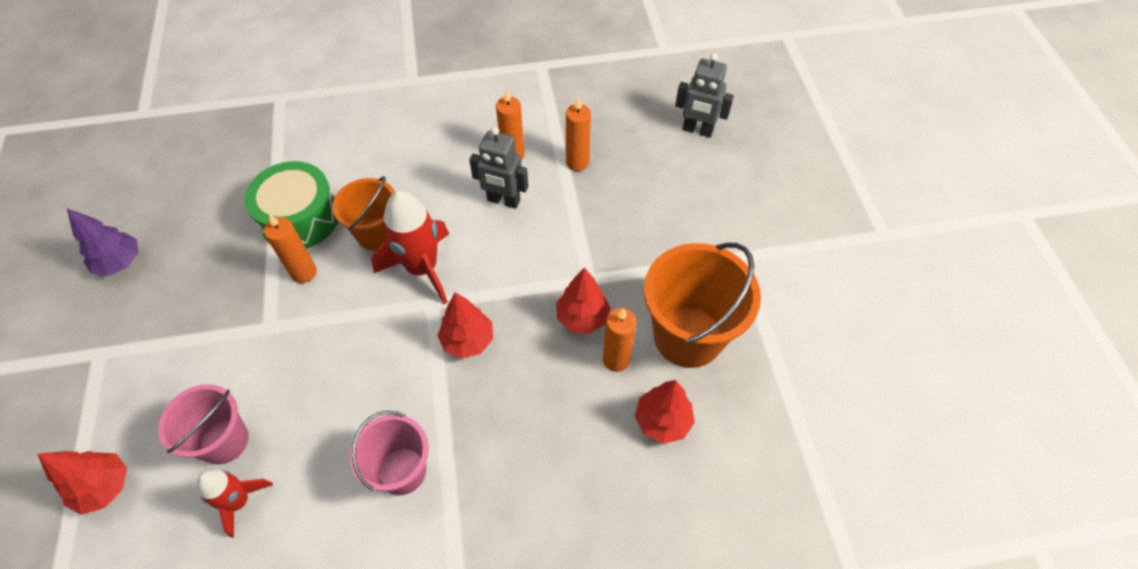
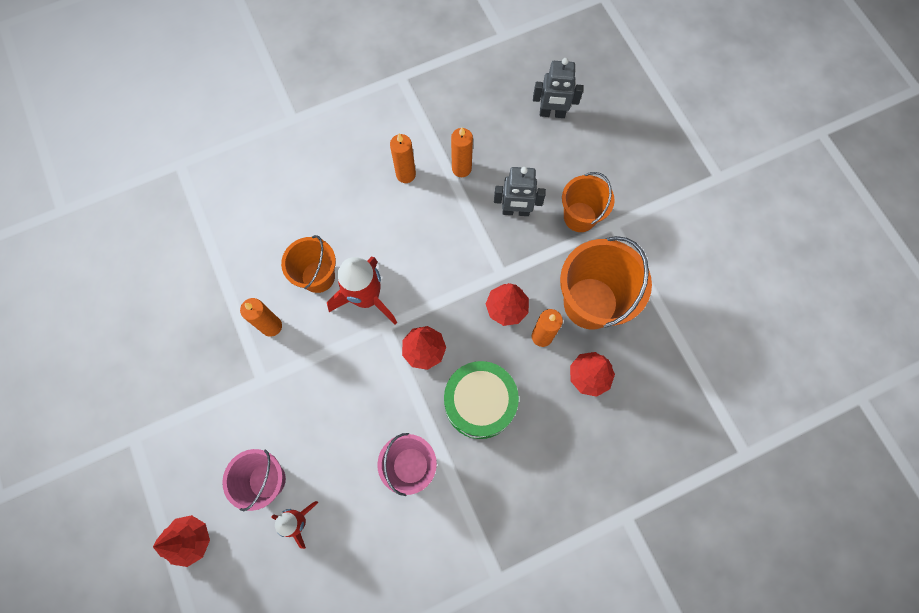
camera: 15 degrees left, 15 degrees up
purple tree [67,208,138,276] -> none
green drum [245,161,338,248] -> green drum moved to [444,361,519,439]
grey robot [469,127,528,209] -> grey robot moved to [494,167,546,216]
none -> orange bucket [562,172,615,232]

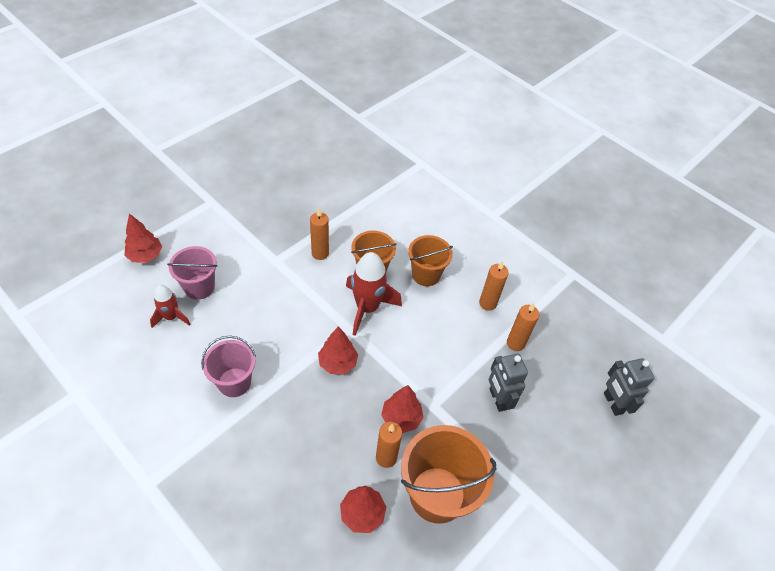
camera: 65 degrees right, 20 degrees down
green drum [444,361,519,439] -> none
orange bucket [562,172,615,232] -> orange bucket moved to [408,235,453,286]

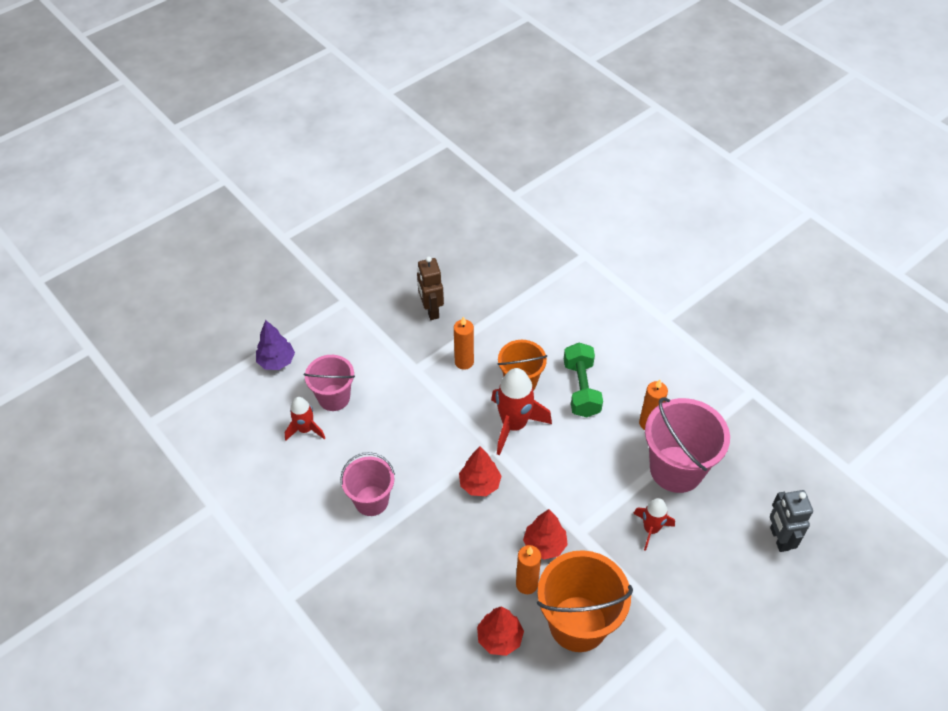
camera: 10 degrees right, 0 degrees up
red tree [124,214,162,263] -> purple tree [256,320,295,370]
orange bucket [408,235,453,286] -> green dumbbell [564,343,603,417]
grey robot [489,353,528,412] -> red rocket [633,498,675,551]
orange candle [507,303,539,351] -> pink bucket [645,397,730,493]
none -> brown robot [417,256,444,320]

